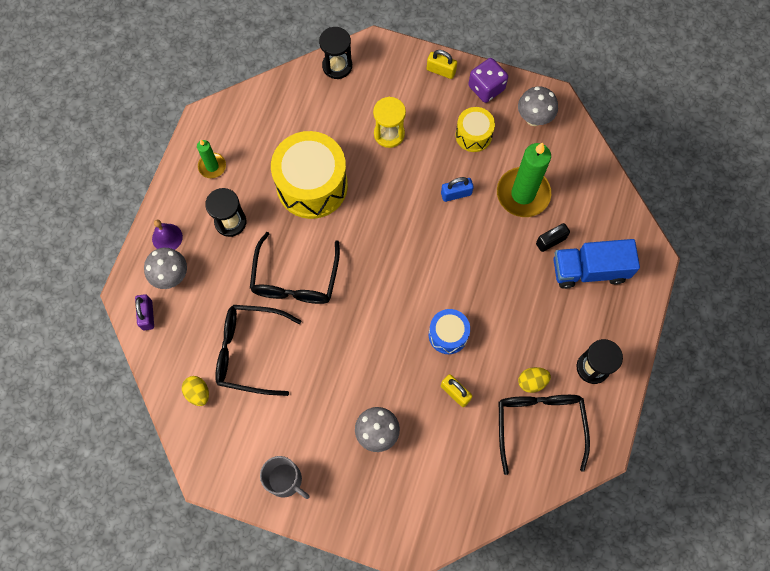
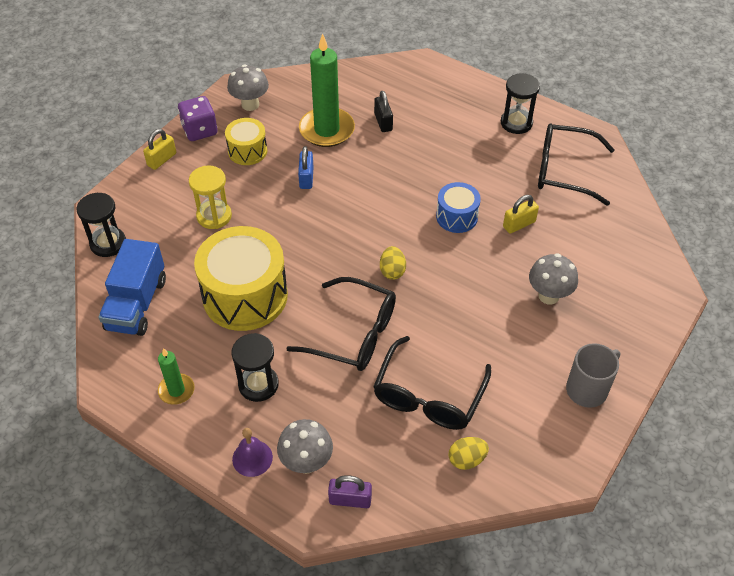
camera: 75 degrees left, 20 degrees down
yellow egg [518,367,551,393] -> yellow egg moved to [380,246,406,280]
blue truck [553,239,640,289] -> blue truck moved to [98,239,166,336]

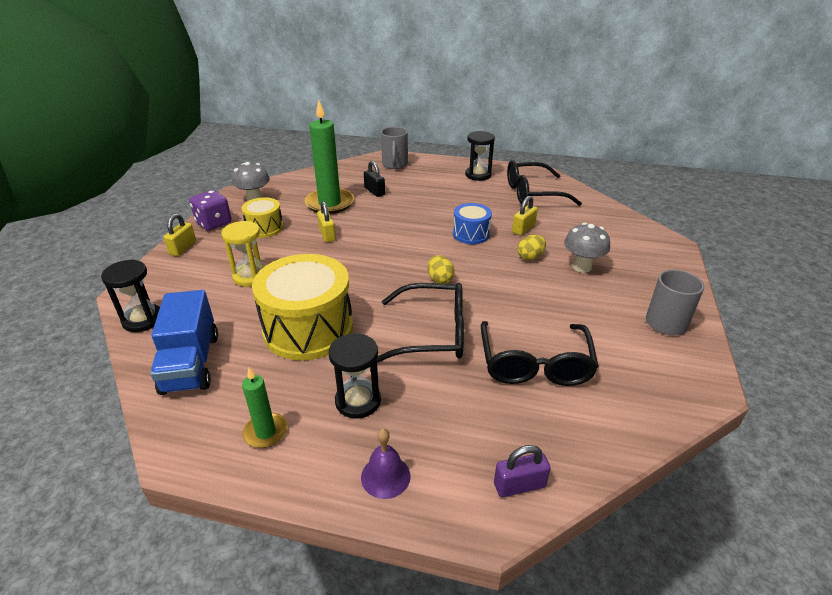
camera: 20 degrees left, 15 degrees down
grey mushroom [277,419,333,474] -> none
blue padlock [298,146,314,189] -> yellow padlock [317,201,336,242]
yellow egg [449,437,489,470] -> yellow egg moved to [518,235,546,260]
none -> grey mug [381,127,408,169]

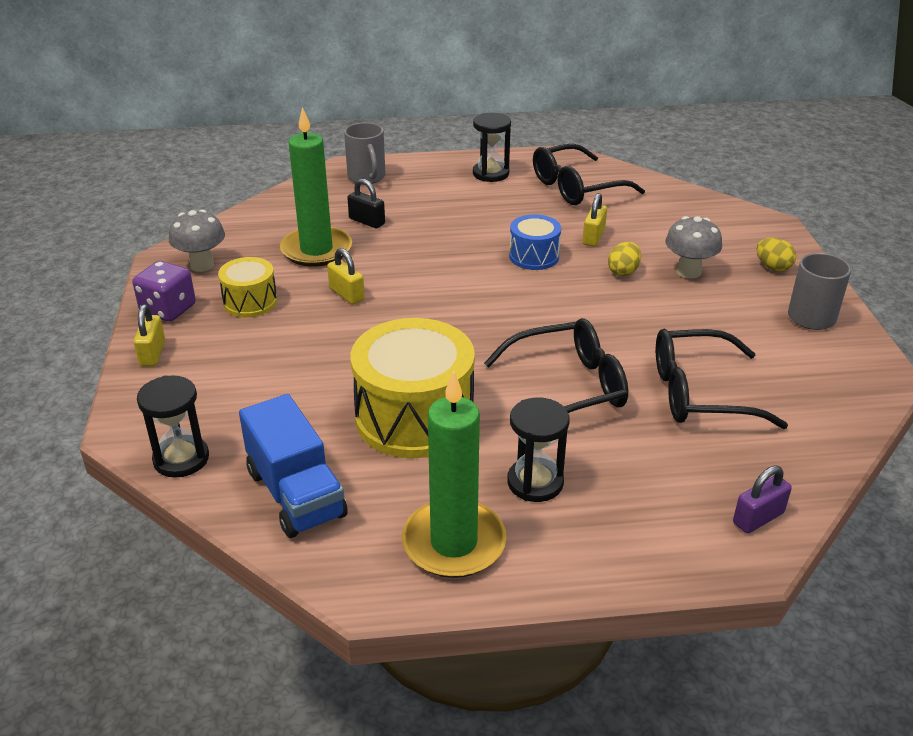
camera: 20 degrees left, 0 degrees up
yellow hourglass [221,221,265,287] -> none
green candle [242,368,288,448] -> green candle [402,371,506,578], size x1.90
purple bell [361,428,411,499] -> none
yellow egg [428,255,455,284] -> yellow egg moved to [756,238,796,271]
black glasses [481,321,599,386] -> black glasses turned 105 degrees clockwise [656,329,788,429]

